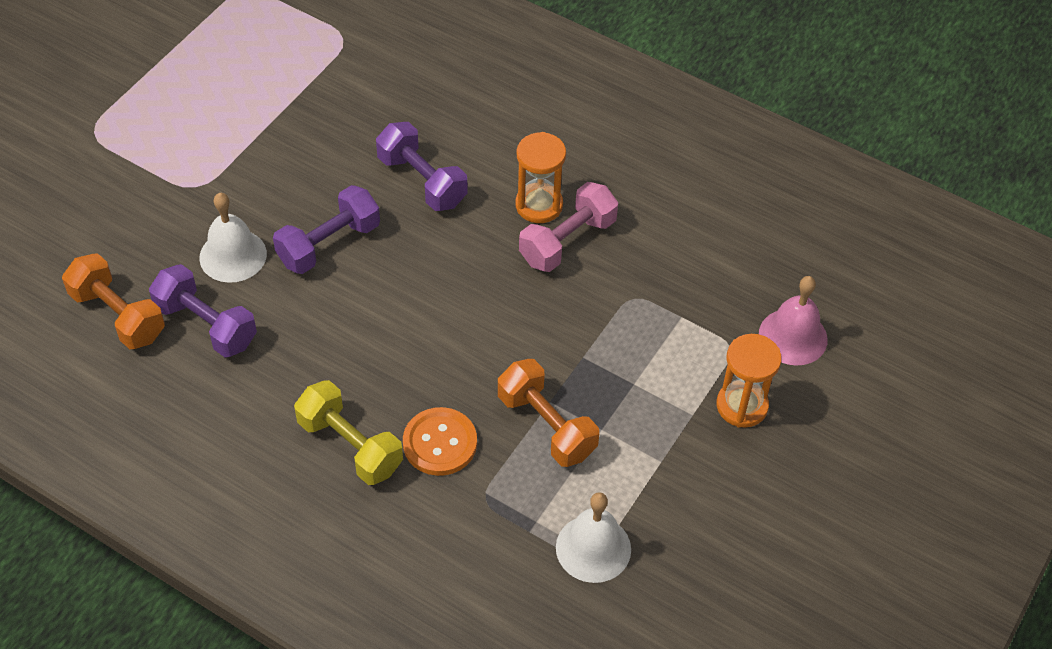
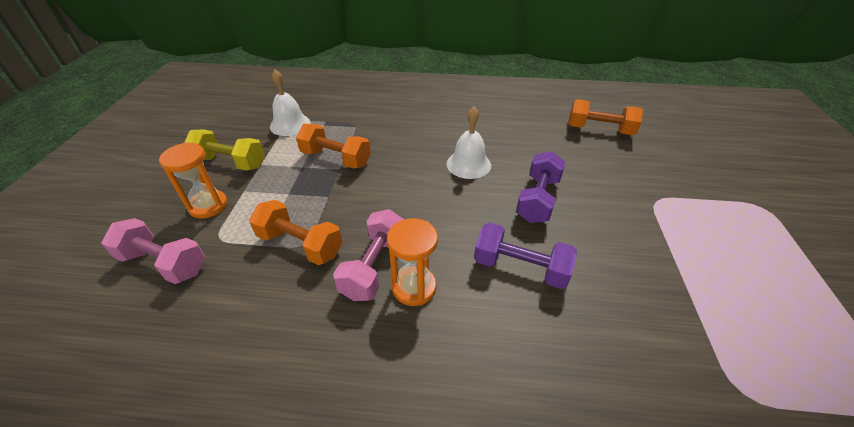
camera: 155 degrees right, 10 degrees down
purple dumbbell [149,264,257,357] -> none
white bell [199,193,267,283] -> white bell moved to [446,106,491,179]
yellow dumbbell [294,380,403,485] -> yellow dumbbell moved to [184,129,265,171]
orange button [403,407,477,476] -> none
pink bell [759,276,828,365] -> pink dumbbell [101,218,205,284]
none -> orange dumbbell [249,200,342,265]

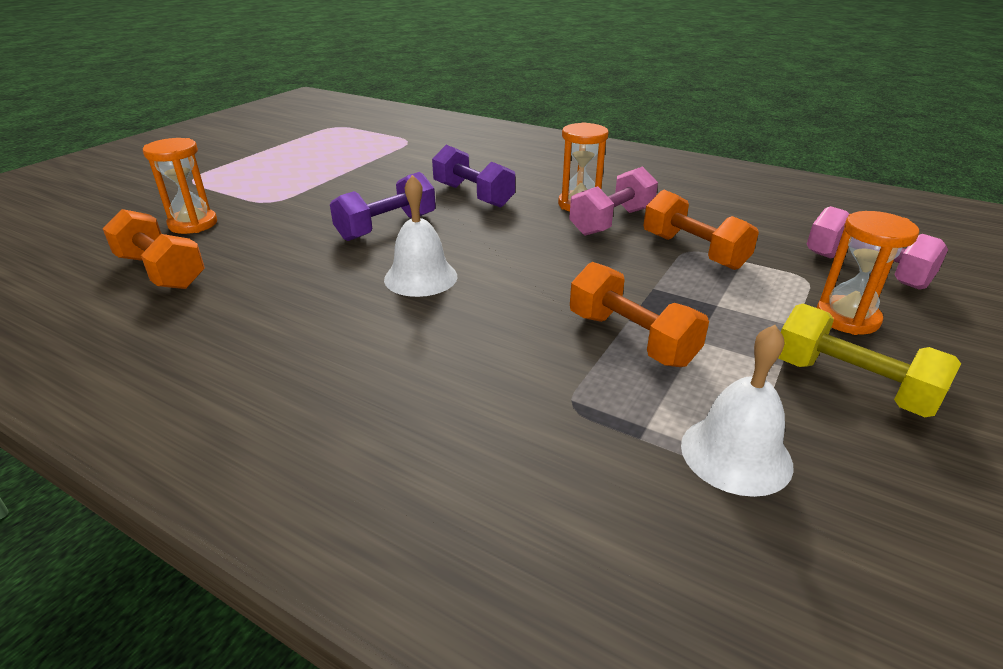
camera: 155 degrees left, 10 degrees down
none -> orange hourglass [143,138,217,234]

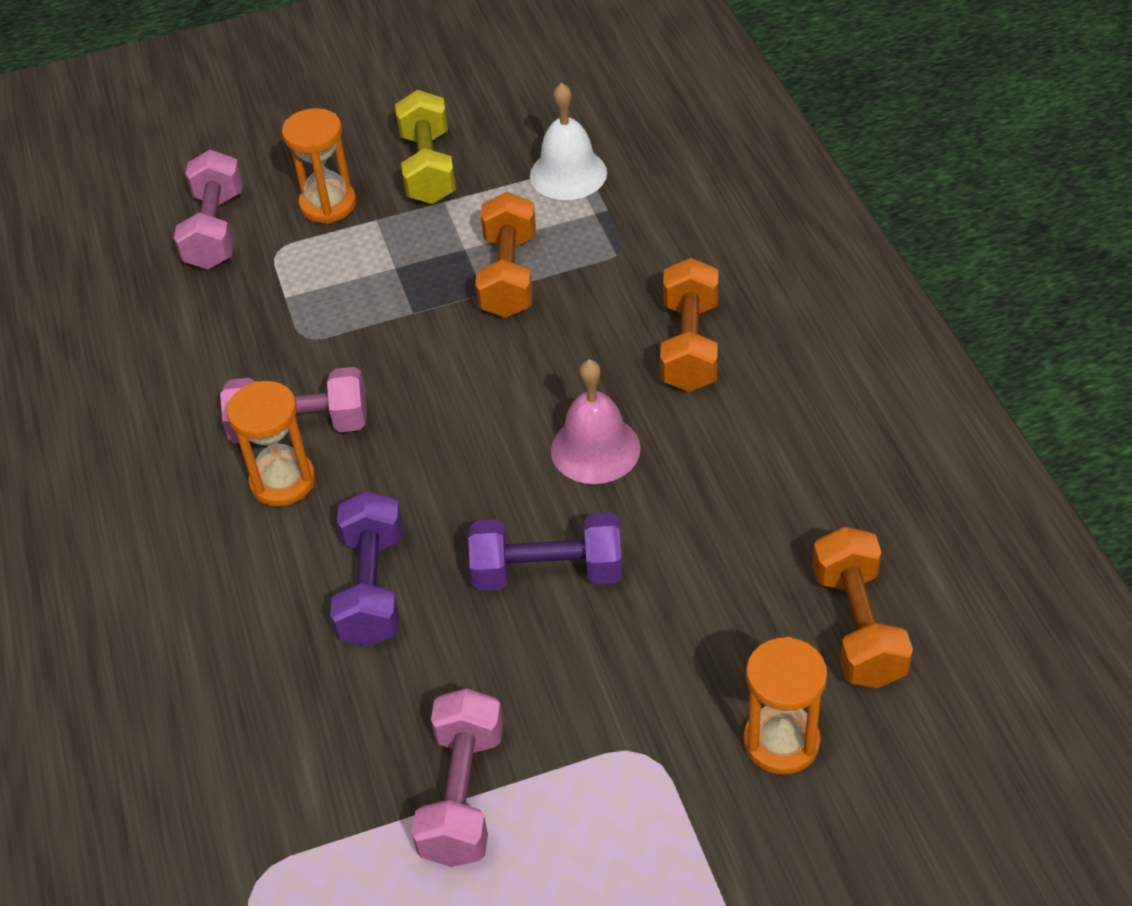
camera: 135 degrees left, 15 degrees up
white bell [384,175,458,297] -> pink bell [551,359,641,484]
orange dumbbell [643,190,759,270] -> orange dumbbell moved to [660,258,718,392]
none -> pink dumbbell [412,688,503,867]

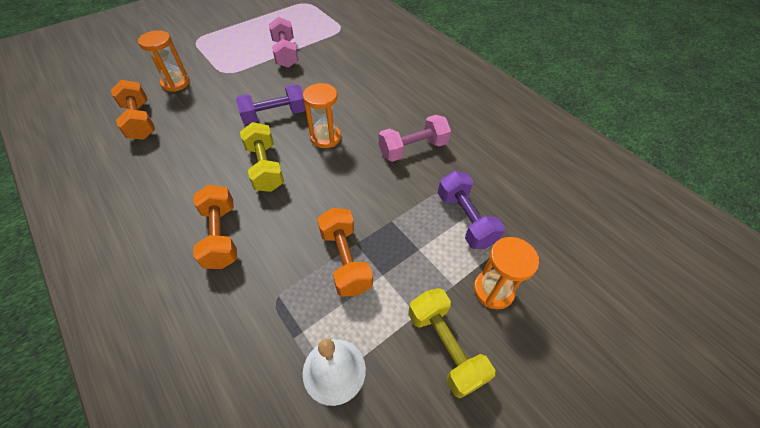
camera: 155 degrees right, 5 degrees up
pink dumbbell [174,150,243,270] -> none
orange hourglass [227,381,316,507] -> orange hourglass moved to [303,83,341,148]
purple dumbbell [330,491,403,647] -> purple dumbbell moved to [438,171,505,249]
pink bell [551,359,641,484] -> yellow dumbbell [240,122,284,192]

